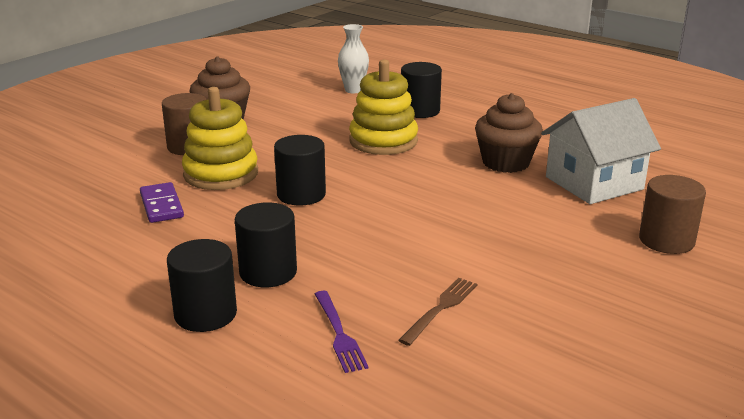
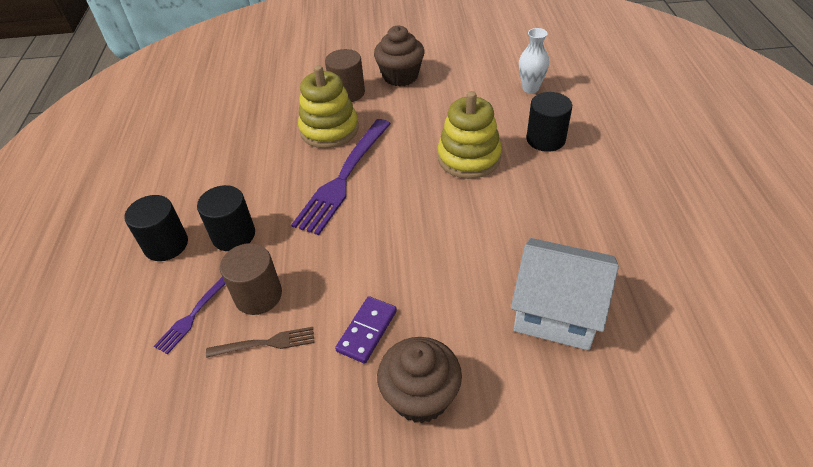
camera: 50 degrees right, 20 degrees up
purple domino [140,182,184,223] -> purple domino moved to [335,296,397,364]
black cylinder [274,135,326,206] -> purple fork [291,119,391,235]
brown cupcake [475,93,543,173] -> brown cupcake moved to [377,337,462,423]
brown cylinder [639,175,706,254] -> brown cylinder moved to [220,243,282,315]

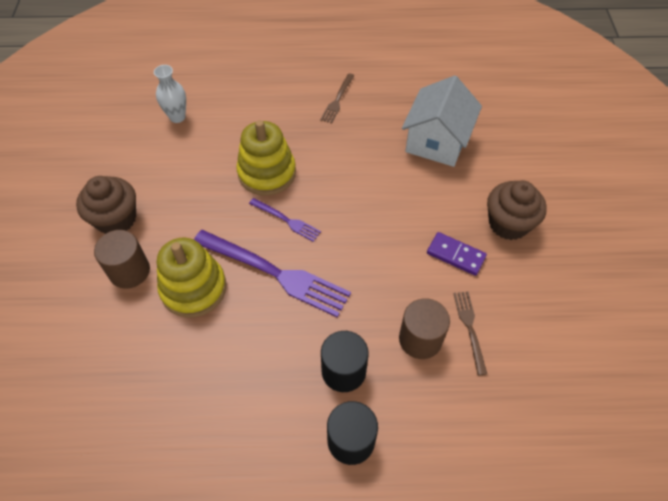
camera: 90 degrees left, 10 degrees up
purple fork [154,277,225,354] -> purple fork moved to [249,198,321,242]
black cylinder [526,92,572,152] -> none
none -> brown fork [320,73,355,124]

